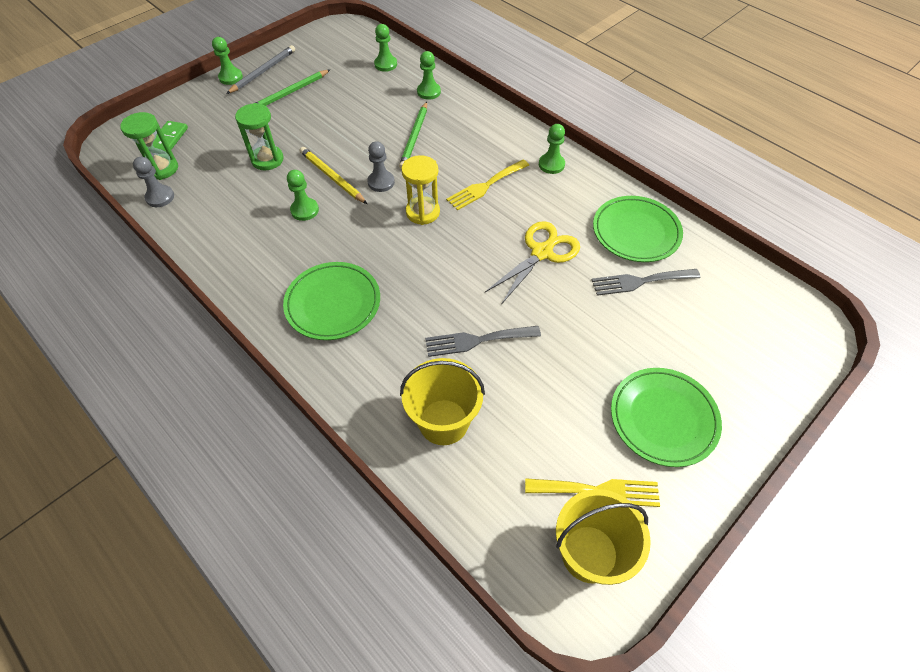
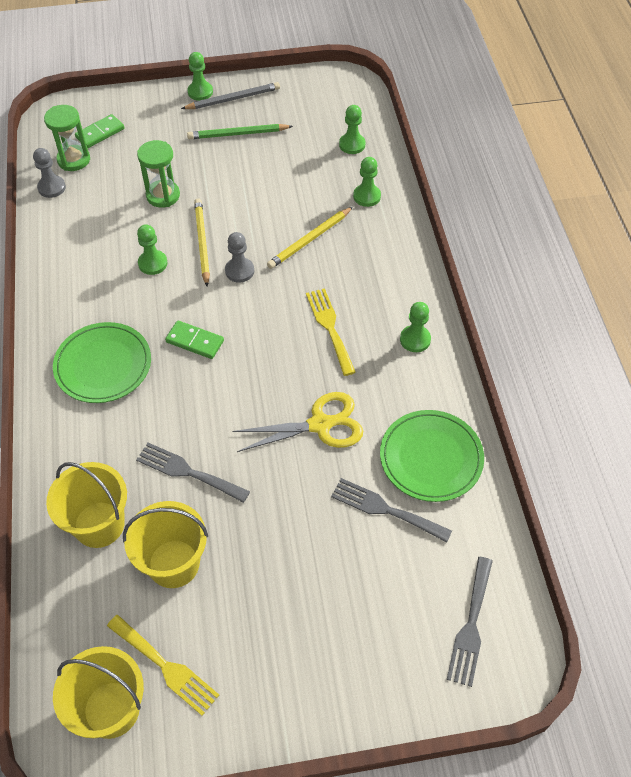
camera: 35 degrees right, 0 degrees up
green pencil [399,102,427,169] -> yellow pencil [267,207,353,269]
yellow hourglass [401,155,440,225] -> none
yellow fork [446,160,529,211] -> yellow fork turned 75 degrees clockwise [306,288,356,376]
green plate [611,368,722,467] -> none
none -> yellow bucket [123,501,208,588]
none -> green domino [165,321,224,359]
none -> grey fork [447,557,493,687]

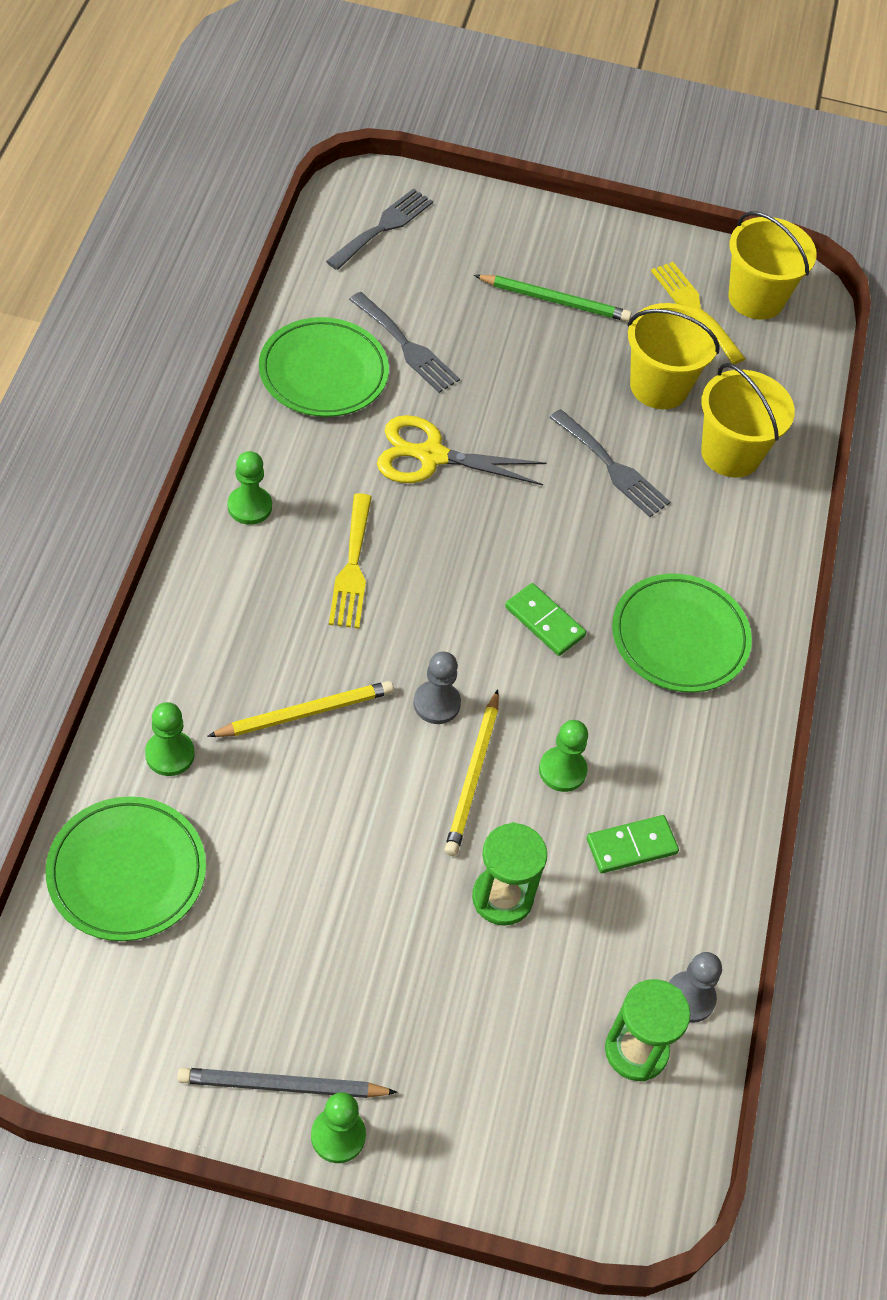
camera: 165 degrees left, 0 degrees up
green domino [75,114,125,148] -> green domino moved to [587,815,679,873]
green pencil [187,124,293,139] -> green pencil moved to [474,275,632,322]
green pawn [339,105,366,154] -> green plate [46,796,206,941]

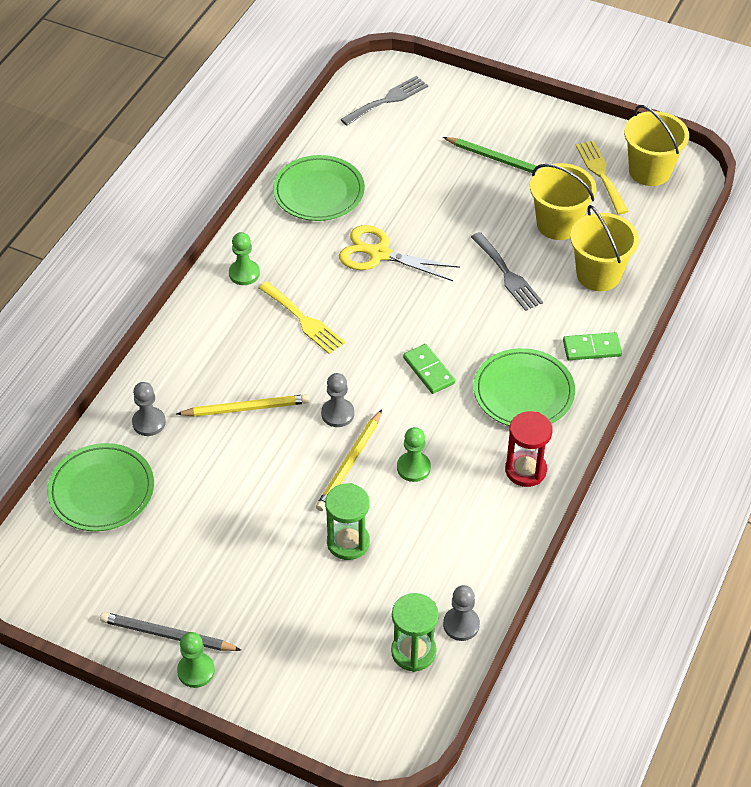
camera: 20 degrees right, 5 degrees down
green pawn [145,702,195,776] -> grey pawn [132,382,166,436]
yellow fork [329,493,372,629] -> yellow fork turned 60 degrees counterclockwise [258,281,345,354]
grey fork [349,292,460,393] -> none
green domino [587,815,679,873] -> green domino moved to [563,332,622,360]
none -> red hourglass [505,411,553,487]

